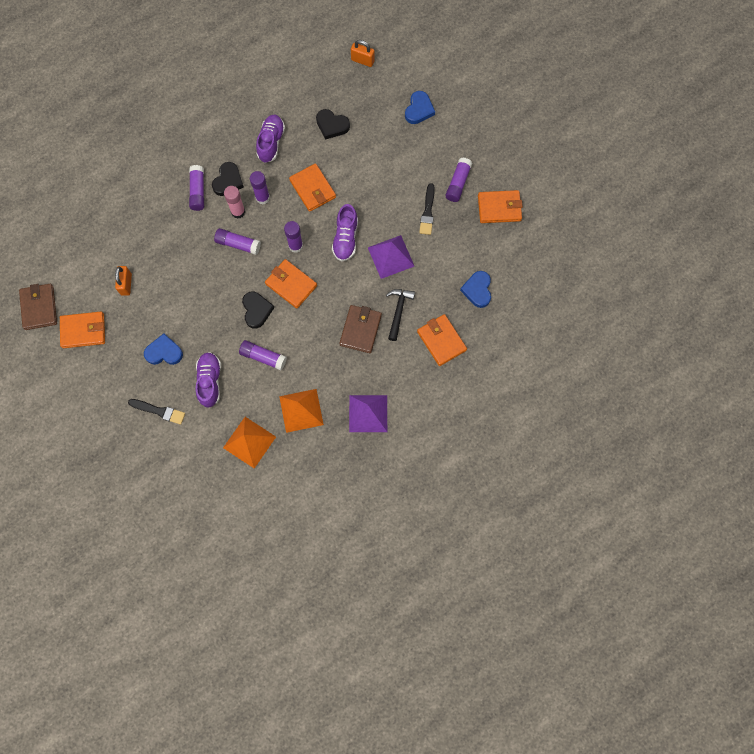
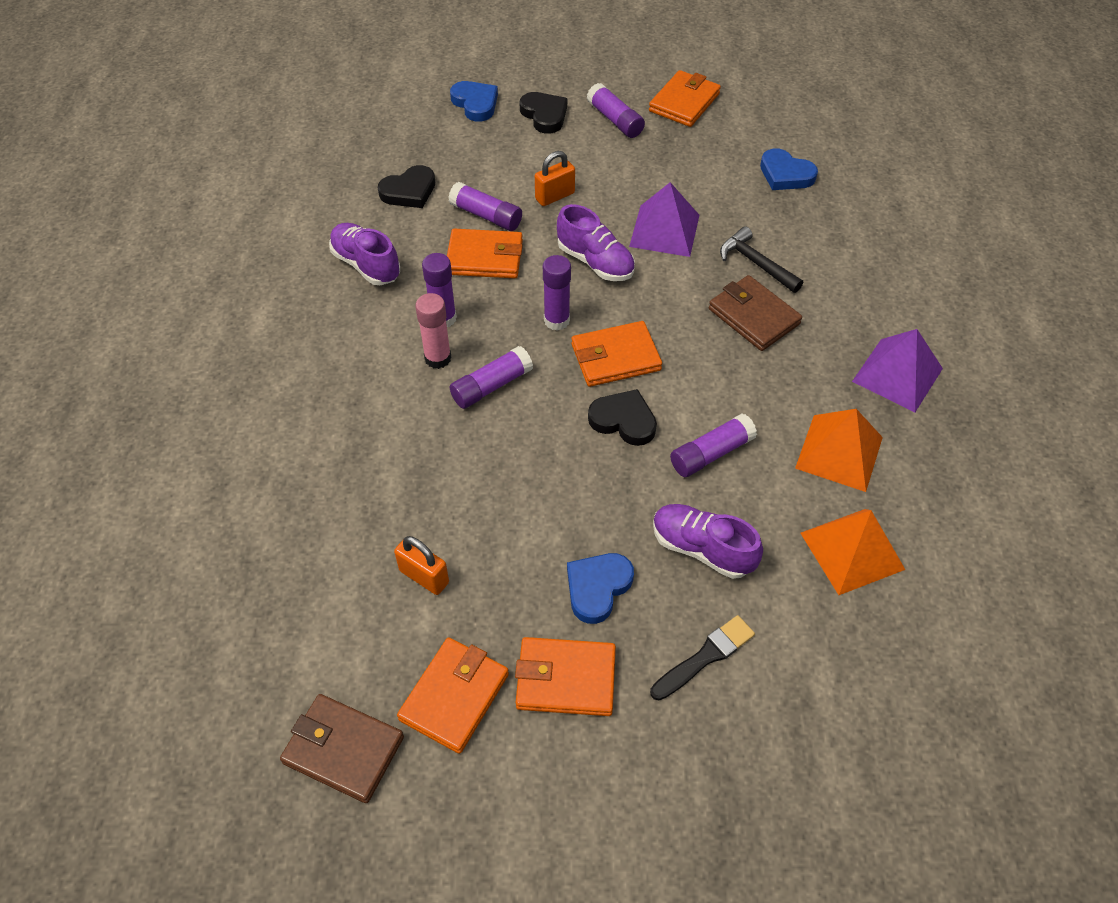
camera: 55 degrees left, 20 degrees down
purple glue stick [189,165,204,211] -> purple glue stick moved to [448,182,522,231]
black heart [212,162,244,196] -> black heart moved to [520,92,567,134]
orange padlock [351,40,375,67] -> orange padlock moved to [535,151,575,206]
orange wallet [417,314,467,366] -> orange wallet moved to [515,637,616,716]
black brush [419,183,435,235] -> none

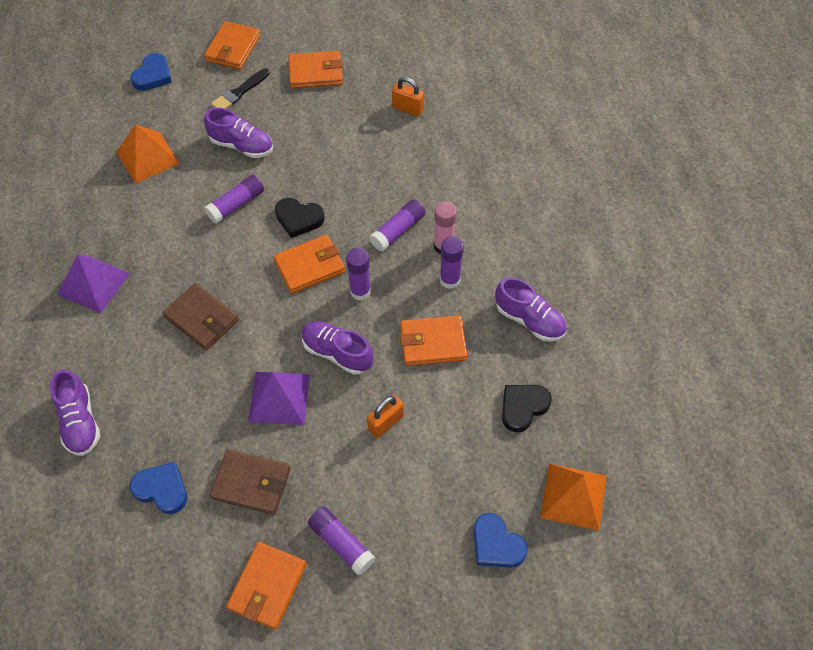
camera: 170 degrees right, 5 degrees up
brown wallet [280,694,404,803] -> brown wallet moved to [210,449,291,515]
orange wallet [397,637,509,754] -> orange wallet moved to [204,21,260,70]
purple glue stick [448,182,522,231] -> none
black heart [520,92,567,134] -> none
blue heart [567,553,634,624] -> blue heart moved to [130,53,172,91]
black hammer [720,226,803,293] -> none
orange pyramid [795,409,883,492] -> orange pyramid moved to [540,463,607,531]
none -> purple shoe [50,369,100,456]

